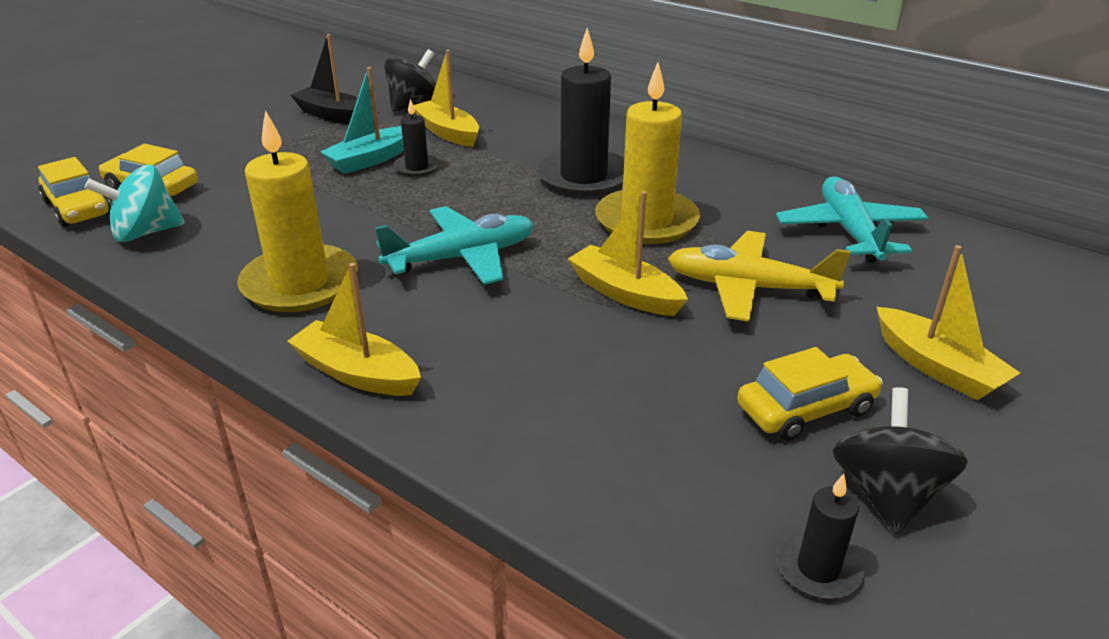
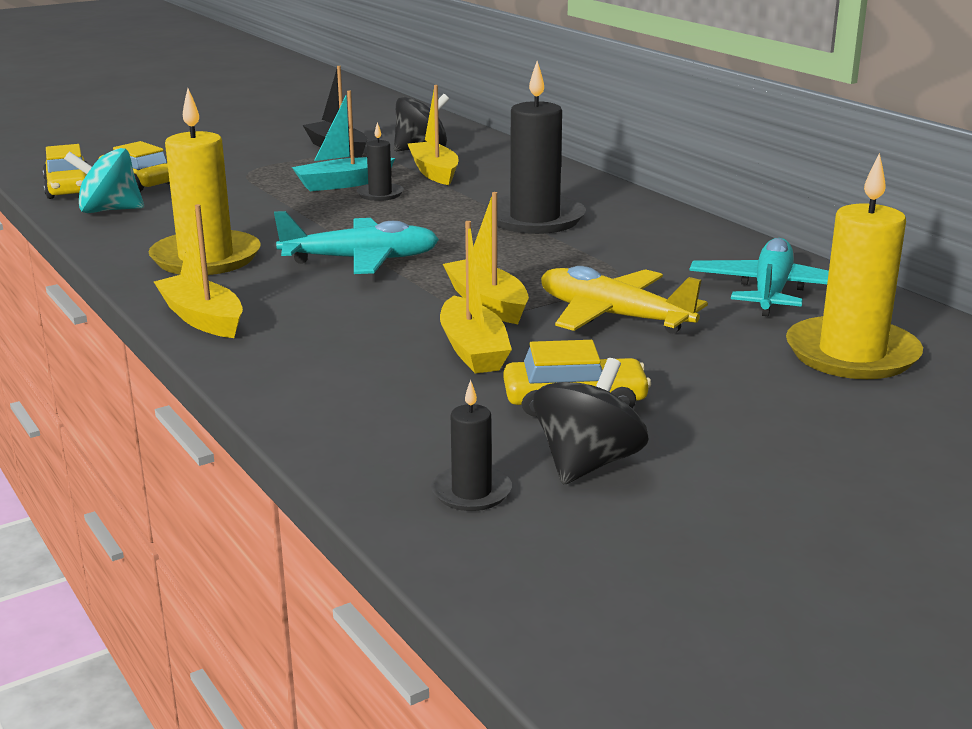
camera: 20 degrees right, 10 degrees down
yellow candle [595,62,700,244] -> yellow candle moved to [786,153,923,379]
yellow boat [877,245,1020,400] -> yellow boat moved to [440,221,512,373]

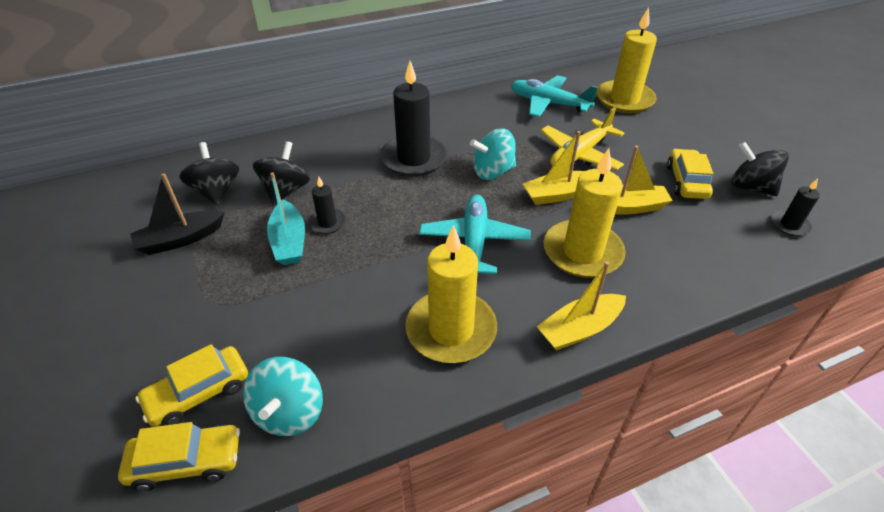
camera: 80 degrees left, 20 degrees up
yellow boat [408,85,458,185] -> black spinning top [253,141,310,205]
none -> turquoise spinning top [470,128,516,180]
none -> yellow candle [543,148,626,278]

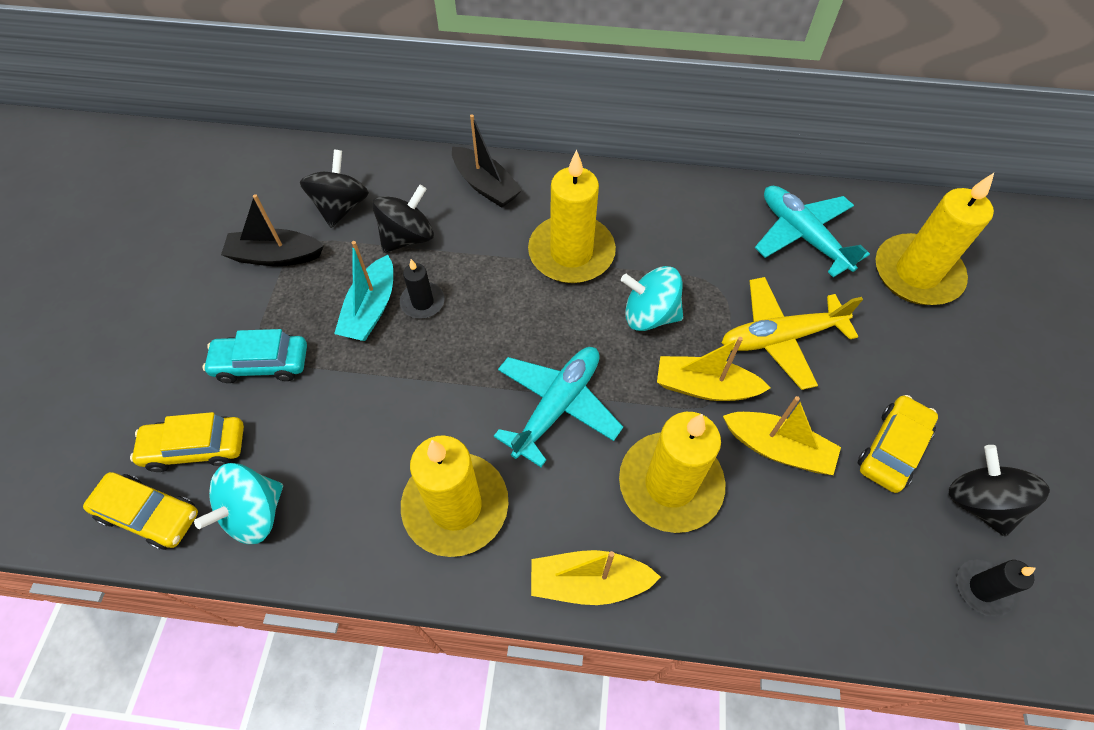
camera: 30 degrees right, 15 degrees up
black candle [380,61,448,177] -> yellow candle [528,150,616,283]
none -> turquoise car [203,329,307,383]
none -> black boat [452,114,523,208]

